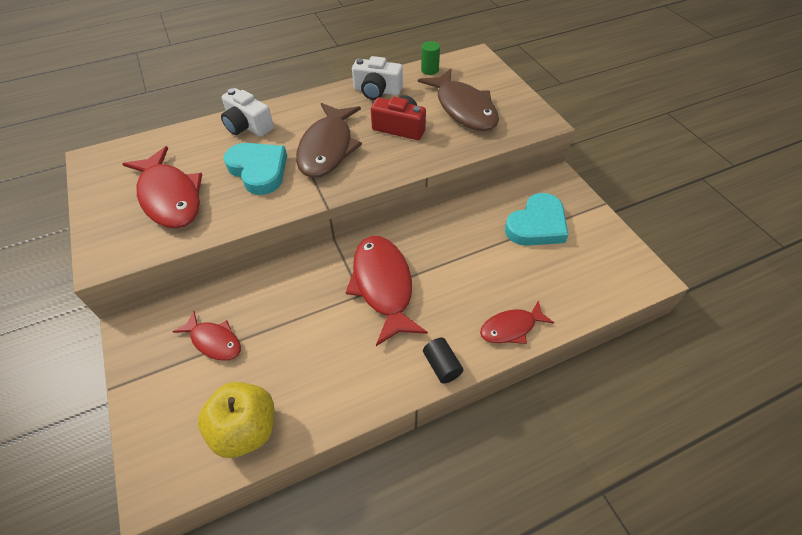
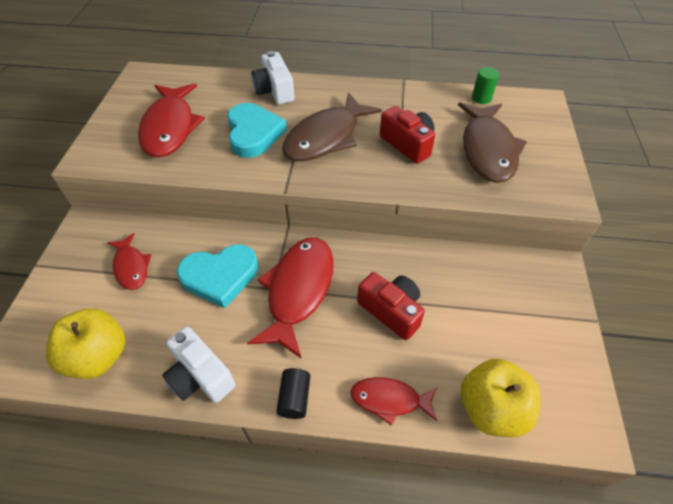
camera: 30 degrees right, 0 degrees up
white camera [352,56,403,100] -> white camera moved to [162,327,236,403]
turquoise heart [505,193,568,246] -> turquoise heart moved to [177,245,258,309]
none -> red camera [357,272,425,340]
none -> yellow apple [461,359,540,437]

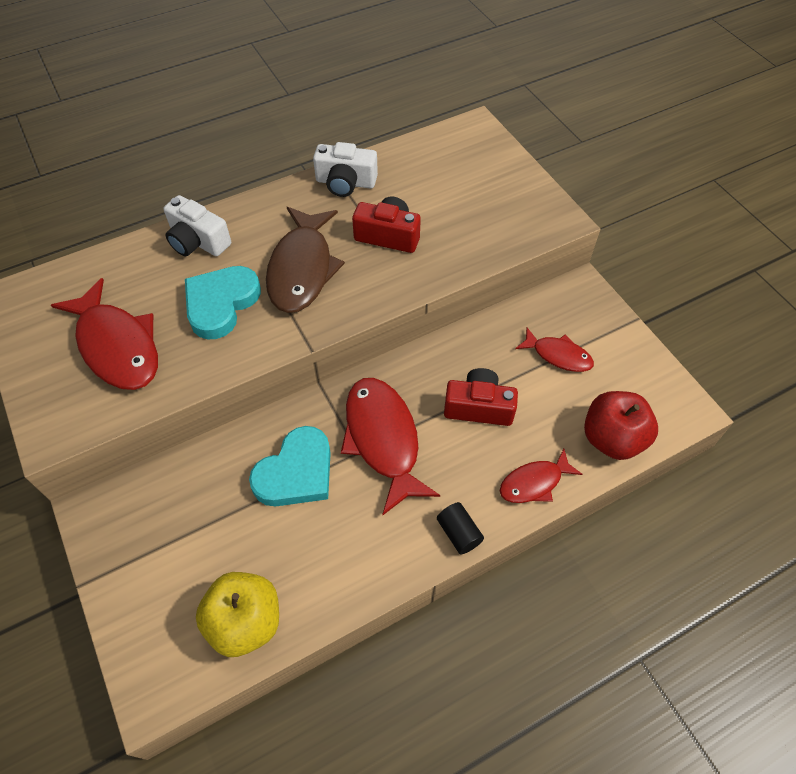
camera: 35 degrees left, 5 degrees up
red fish [107,233,151,290] -> red fish moved to [515,328,594,372]
white camera [162,327,236,403] -> white camera moved to [313,142,378,197]
turquoise heart [227,103,287,158] -> turquoise heart turned 105 degrees counterclockwise [185,266,261,339]
brown fish [458,102,527,183] -> none
yellow apple [461,359,540,437] -> red apple [584,391,658,460]
green cylinder [472,67,499,104] -> none

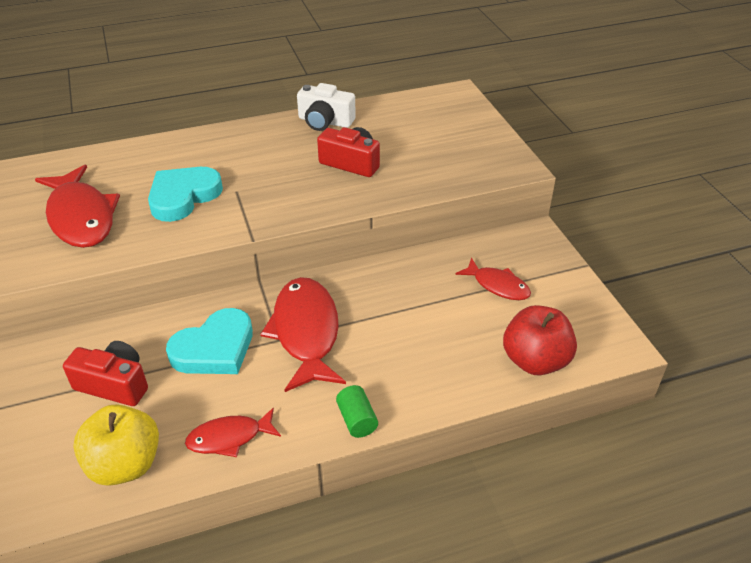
camera: 10 degrees right, 15 degrees down
white camera [163,195,231,256] -> none
brown fish [266,207,345,313] -> none
black cylinder [437,502,484,554] -> green cylinder [336,385,378,438]
red camera [444,368,518,426] -> red camera moved to [63,341,148,406]
red fish [500,449,583,503] -> red fish moved to [185,408,281,457]

